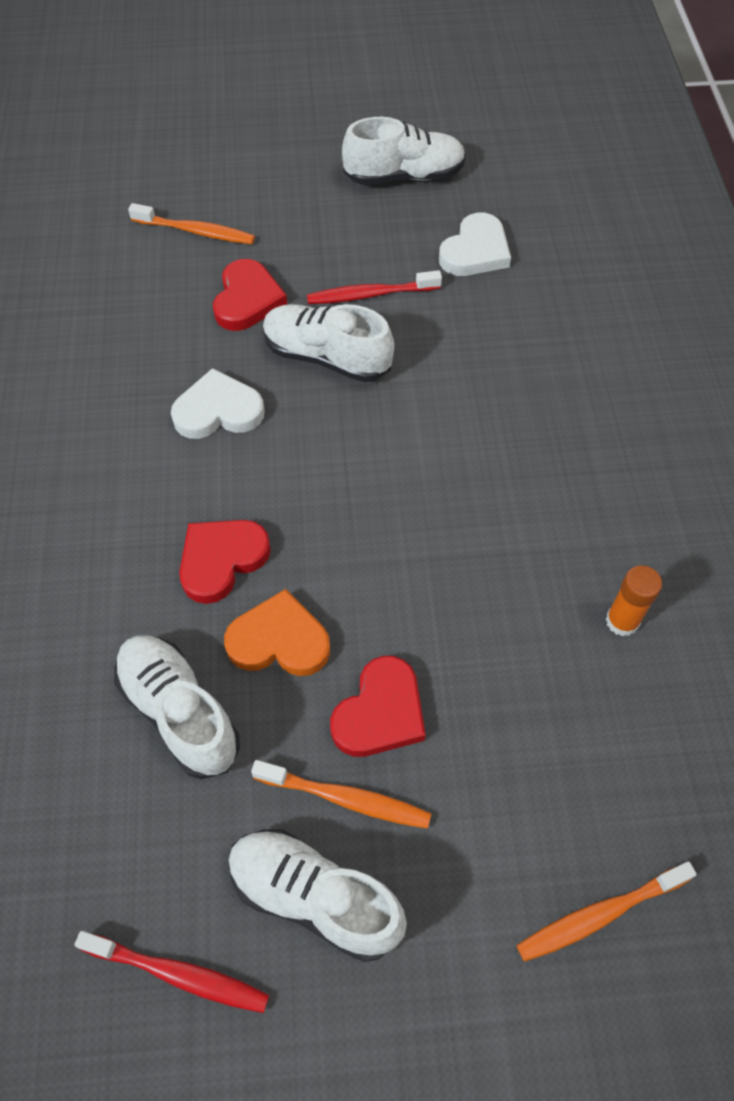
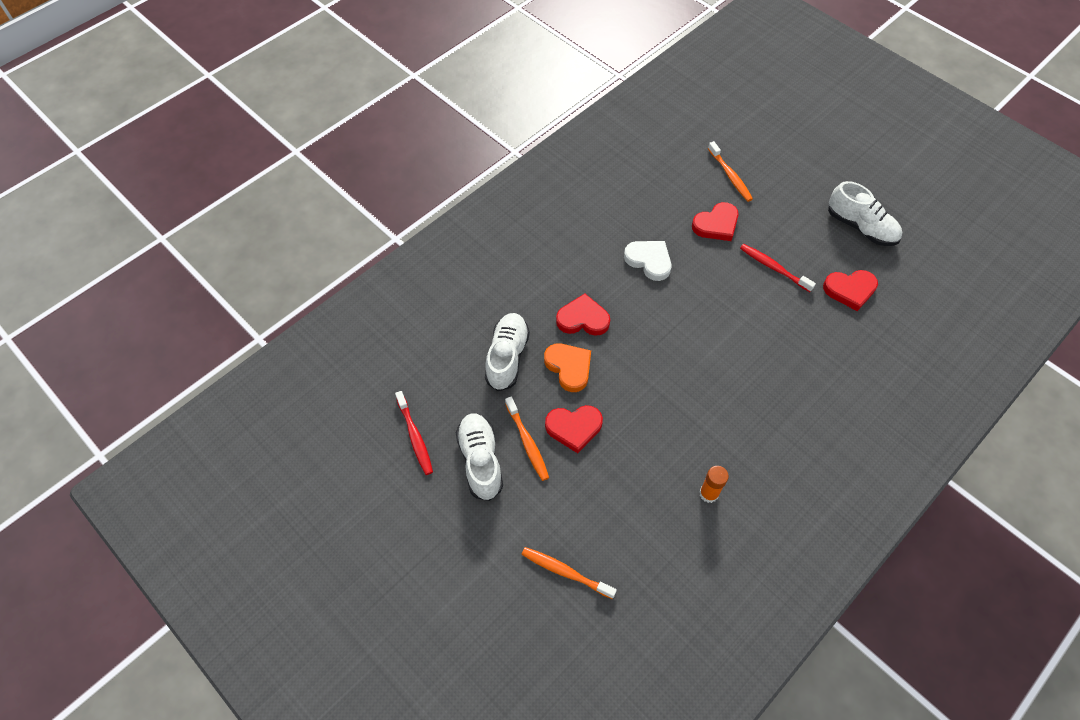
camera: 50 degrees right, 0 degrees up
white shoe [263,304,394,382] -> none
white heart [439,213,511,276] -> red heart [823,270,878,311]

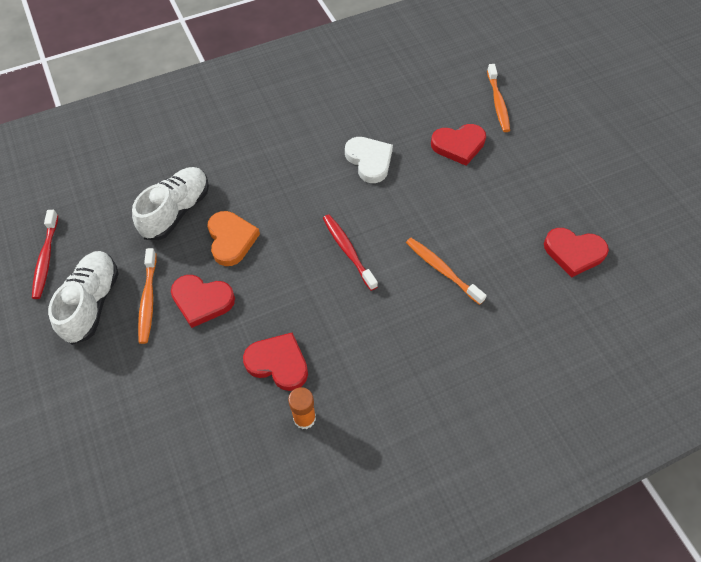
camera: 20 degrees right, 0 degrees up
orange toothbrush [521,547,617,599] -> orange toothbrush moved to [406,238,487,305]
red heart [556,294,610,336] -> red heart moved to [243,332,308,391]
red toothbrush [740,244,816,292] -> red toothbrush moved to [323,214,378,291]
white shoe [828,181,902,246] -> none

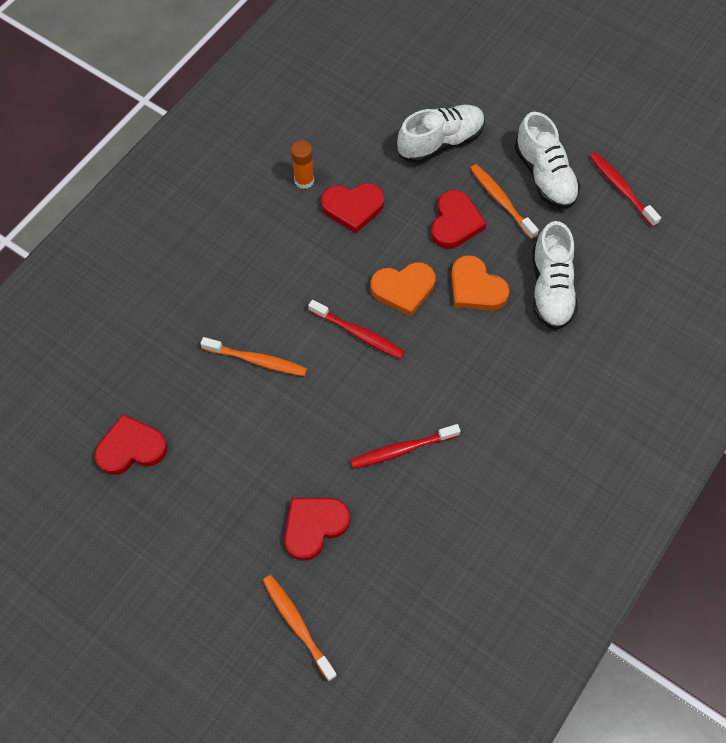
camera: 150 degrees right, 5 degrees up
red heart [171,275,235,328] -> red heart turned 120 degrees clockwise [431,190,487,249]
white heart [345,137,393,183] -> red toothbrush [351,424,461,469]
none -> orange heart [370,262,436,317]
none -> white shoe [397,105,485,163]

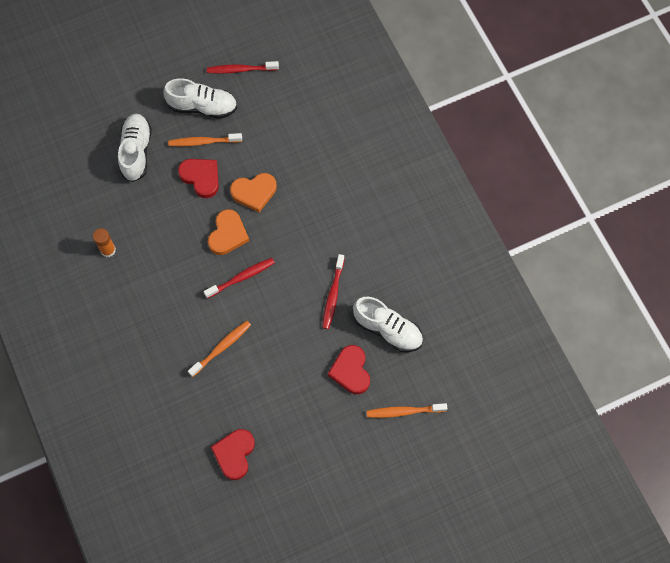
camera: 60 degrees left, 5 degrees up
red heart [321,183,384,233] -> none
white shoe [532,221,578,330] -> white shoe moved to [353,297,423,352]

